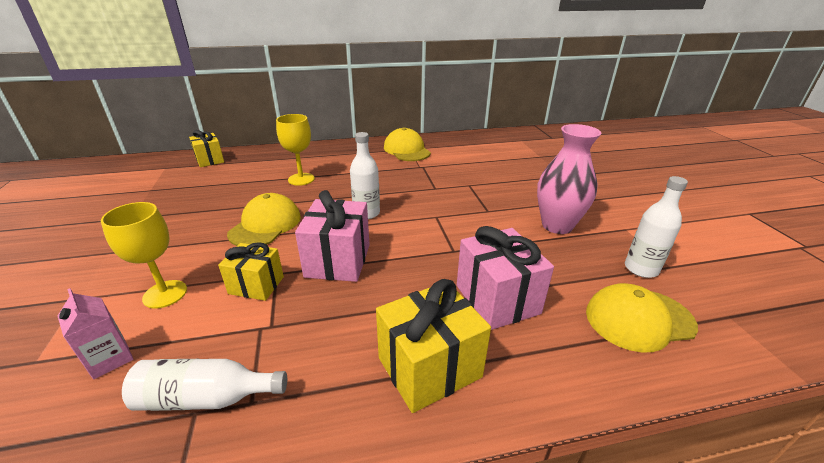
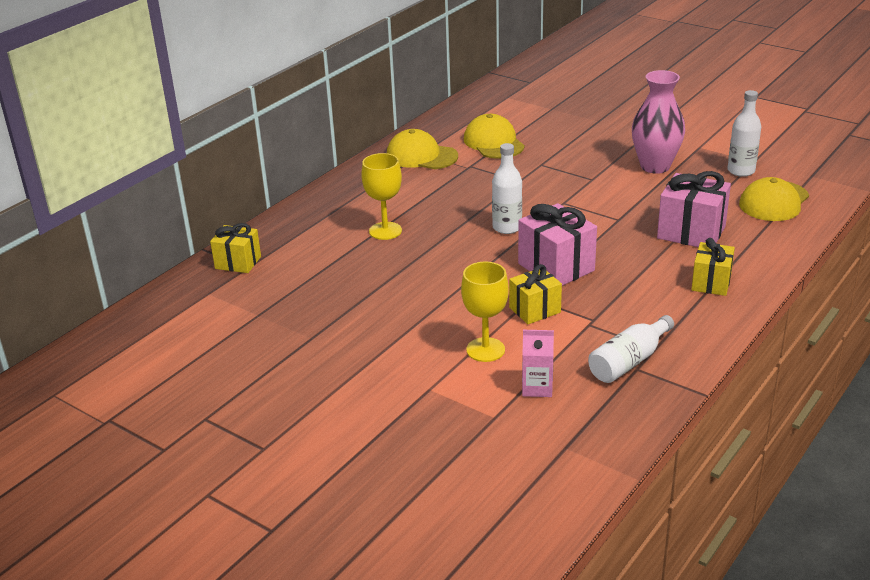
camera: 40 degrees left, 0 degrees up
yellow cap [227,193,301,246] -> yellow cap moved to [464,114,525,159]
yellow gift [376,279,491,413] -> yellow gift [691,238,735,296], size x0.64

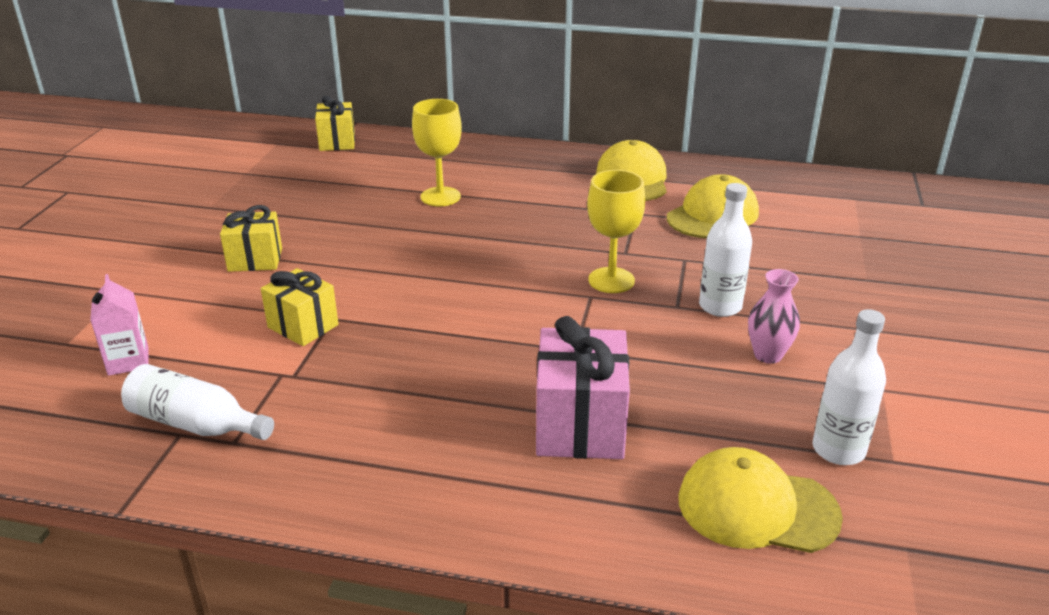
camera: 65 degrees right, 0 degrees up
yellow goblet [461,262,509,362] -> yellow goblet moved to [587,170,645,293]
white bottle [492,143,522,234] -> white bottle moved to [699,183,752,317]
pink gift [518,203,597,286] -> none
pink vase [632,70,685,174] -> pink vase [748,269,800,364], size x0.56
yellow gift [691,238,735,296] -> yellow gift moved to [220,205,282,272]

